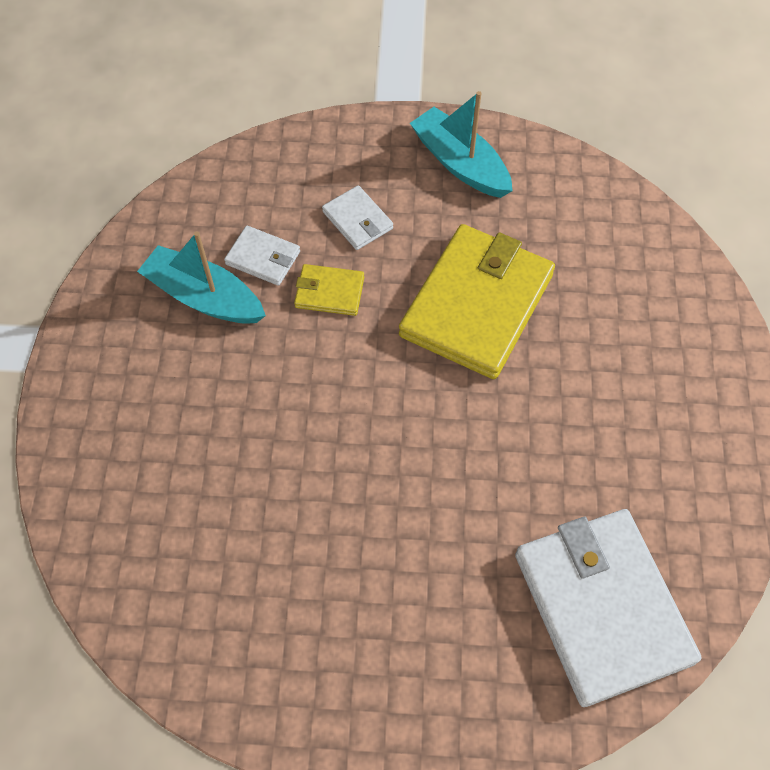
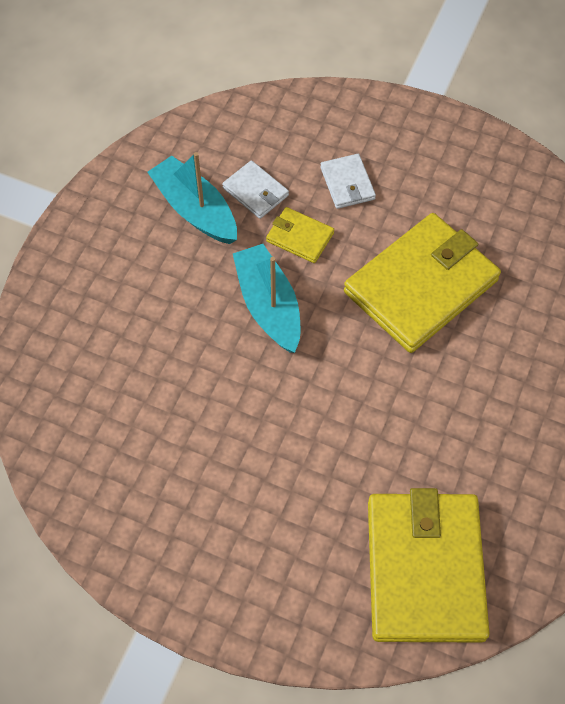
camera: 20 degrees right, 0 degrees up
turquoise boat [410,91,513,198] -> turquoise boat moved to [233,244,300,353]
white wallet [515,509,702,707] -> yellow wallet [368,488,490,643]

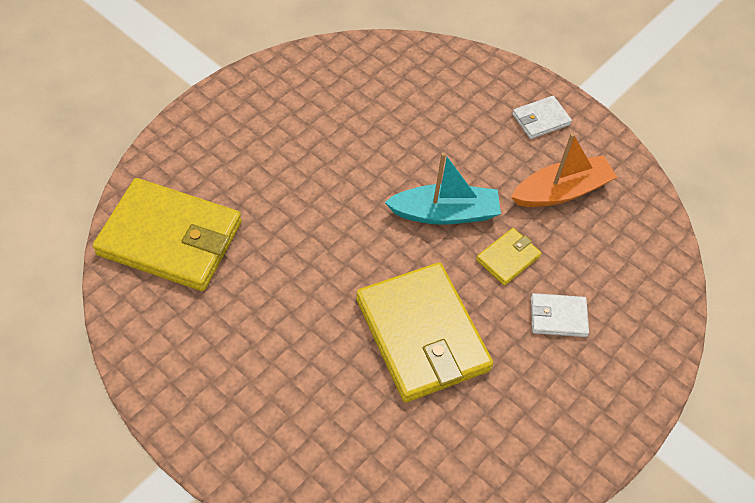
camera: 105 degrees right, 5 degrees down
turquoise boat [147,152,237,244] -> orange boat [511,133,617,207]
white wallet [222,160,289,219] -> white wallet moved to [512,96,572,139]

